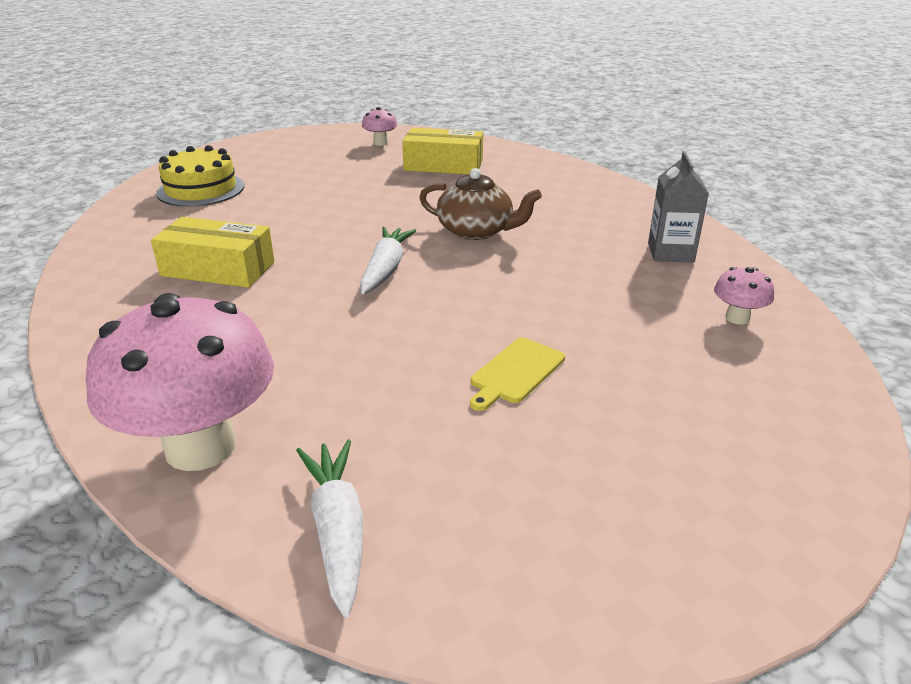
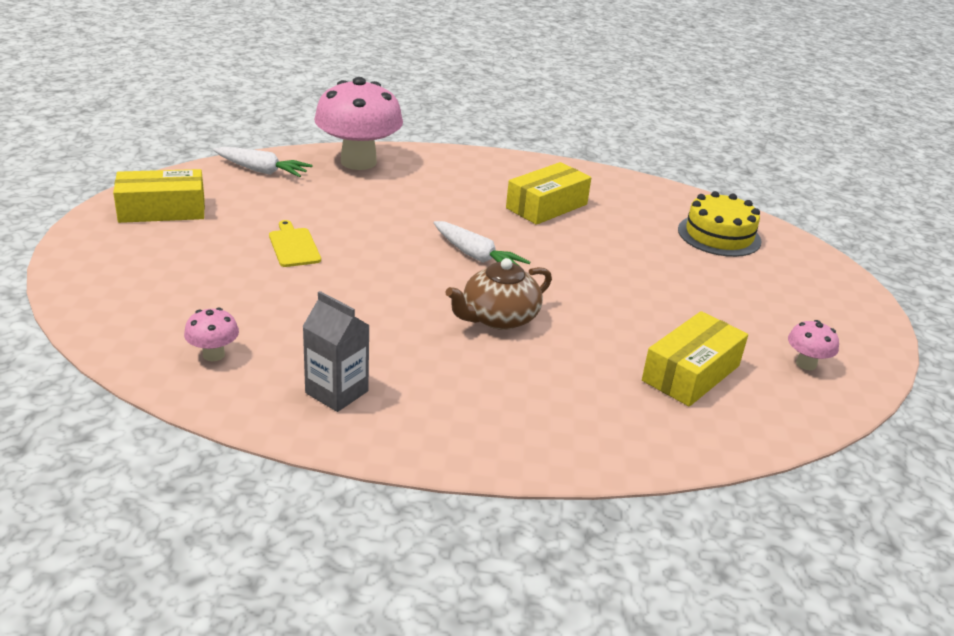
camera: 120 degrees right, 0 degrees up
none -> yellow box [113,169,205,223]

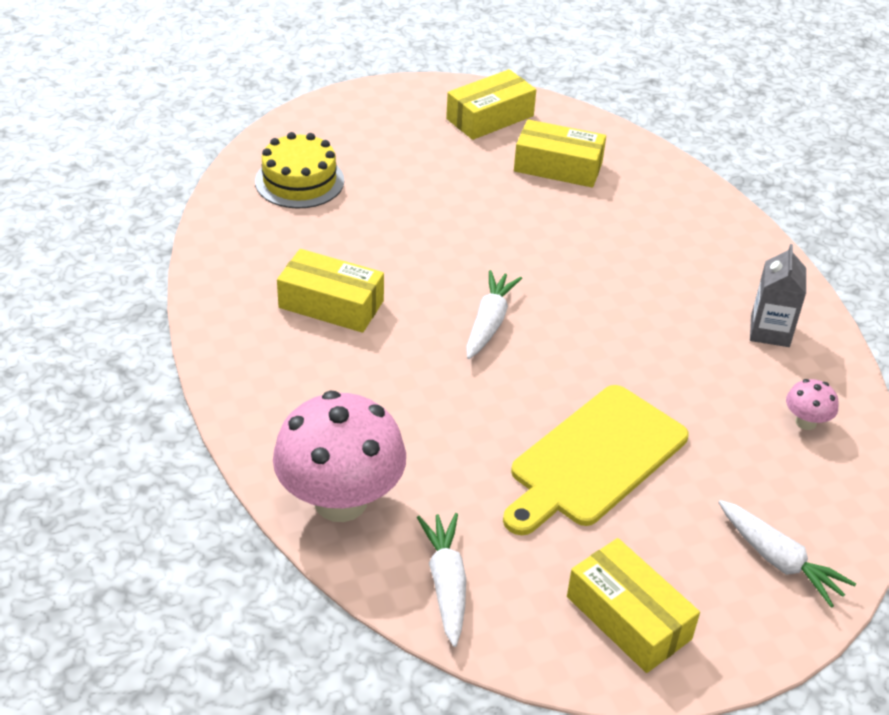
camera: 115 degrees left, 10 degrees up
yellow cutting board [269,220,321,267] -> yellow cutting board [503,385,689,535], size x2.10
brown teapot [446,258,552,330] -> none
pink mushroom [788,320,839,370] -> yellow box [446,69,536,140]
none -> white carrot [718,500,856,608]

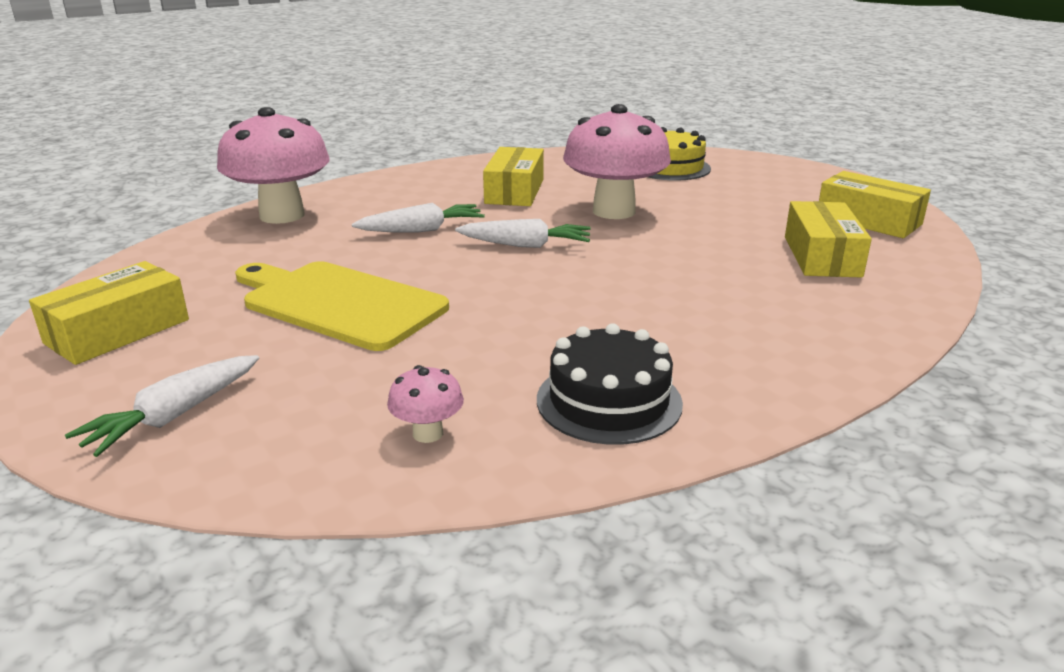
camera: 80 degrees right, 15 degrees down
white carrot [417,513,466,647] -> white carrot moved to [352,203,485,233]
grey carton [750,244,806,347] -> black cake [537,323,683,445]
none -> pink mushroom [563,104,671,219]

